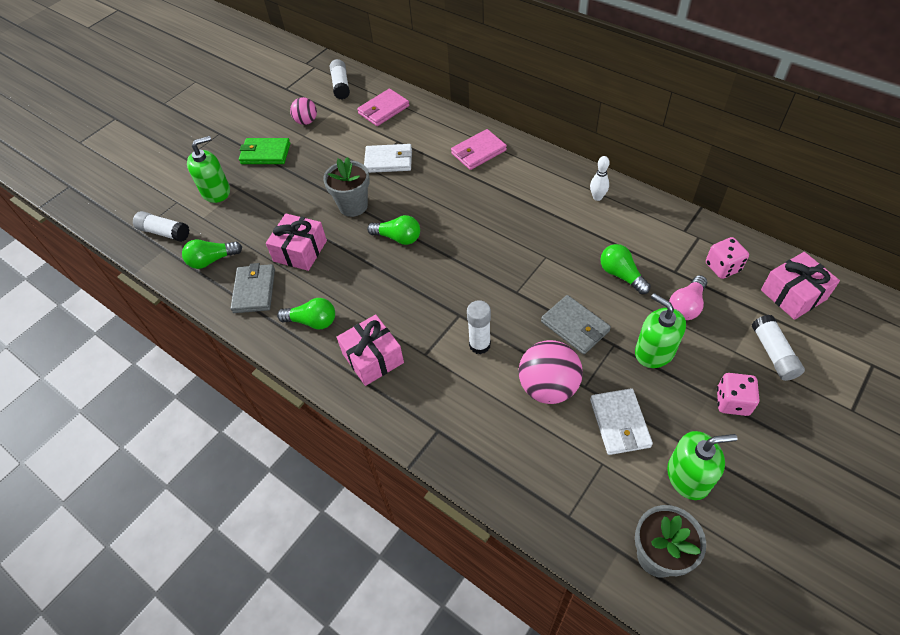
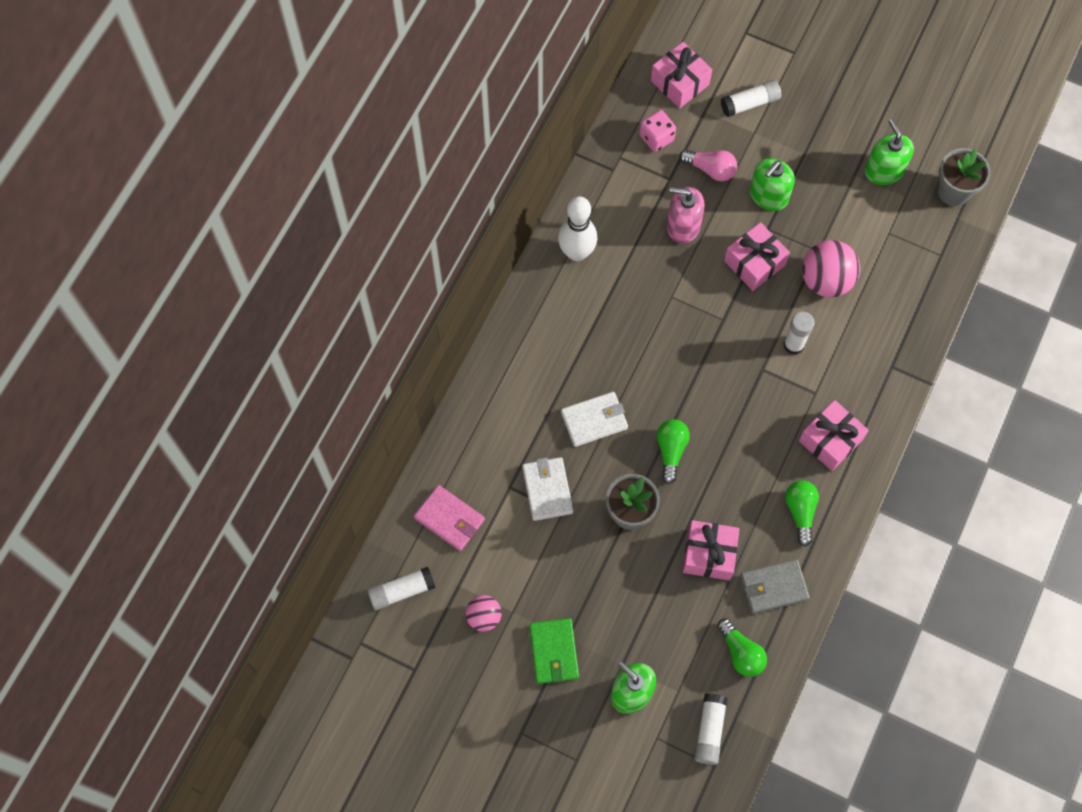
camera: 105 degrees left, 15 degrees up
pink wallet [451,129,507,170] -> none
grey wallet [541,295,611,354] -> pink gift [724,222,790,291]
white bowling pin [590,156,610,201] -> white bowling pin [558,196,597,261], size x1.88
white wallet [590,388,653,455] -> white wallet moved to [561,392,628,447]
green light bulb [600,244,651,294] -> pink soap dispenser [667,187,705,244]
pink dice [717,373,759,416] -> none

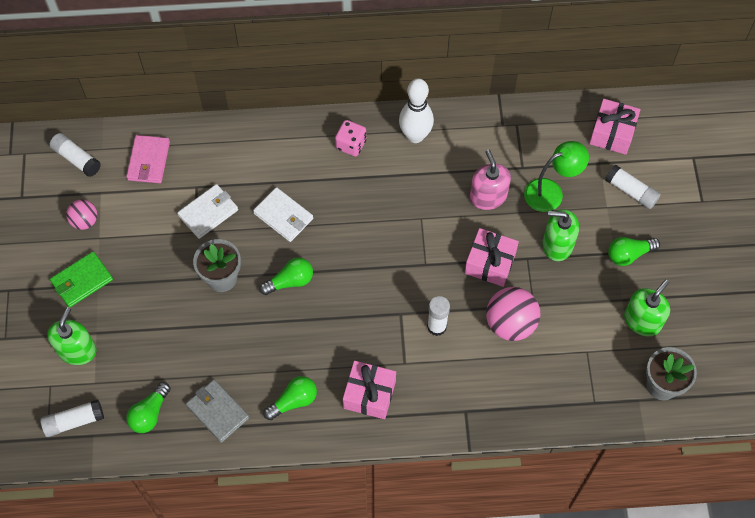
camera: 60 degrees right, 5 degrees down
pink dice [640,110,676,152] -> pink dice moved to [335,120,366,156]
pink light bulb [679,149,737,181] -> green lamp [524,141,589,212]
pink gift [683,520,740,581] -> none
none -> green light bulb [608,237,660,266]

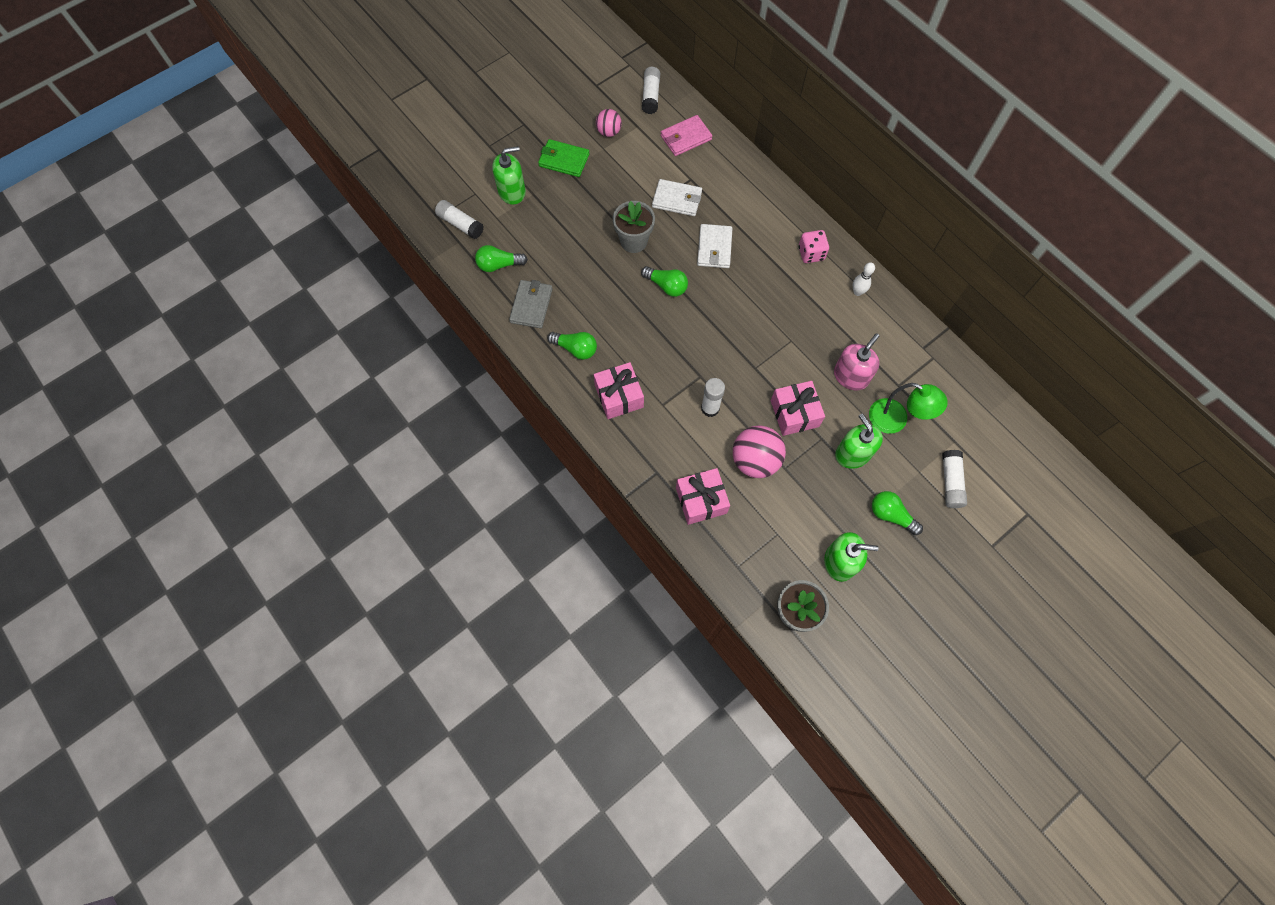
camera: 55 degrees right, 5 degrees up
white bowling pin [399,78,434,143] -> white bowling pin [853,262,875,296], size x0.53
pink gift [589,99,640,155] -> pink gift moved to [676,468,730,525]

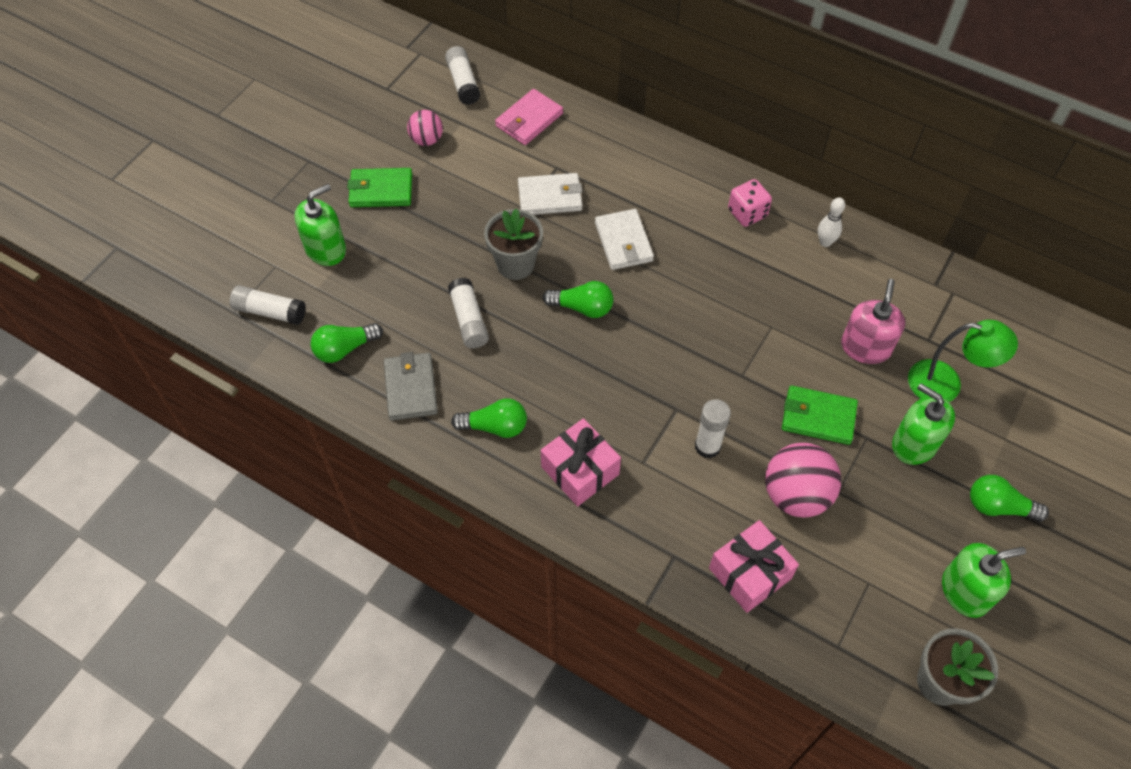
camera: 20 degrees left, 10 degrees down
pink gift [771,381,825,436] -> green wallet [782,386,858,445]
white glue stick [942,450,967,508] -> white glue stick moved to [448,278,489,348]

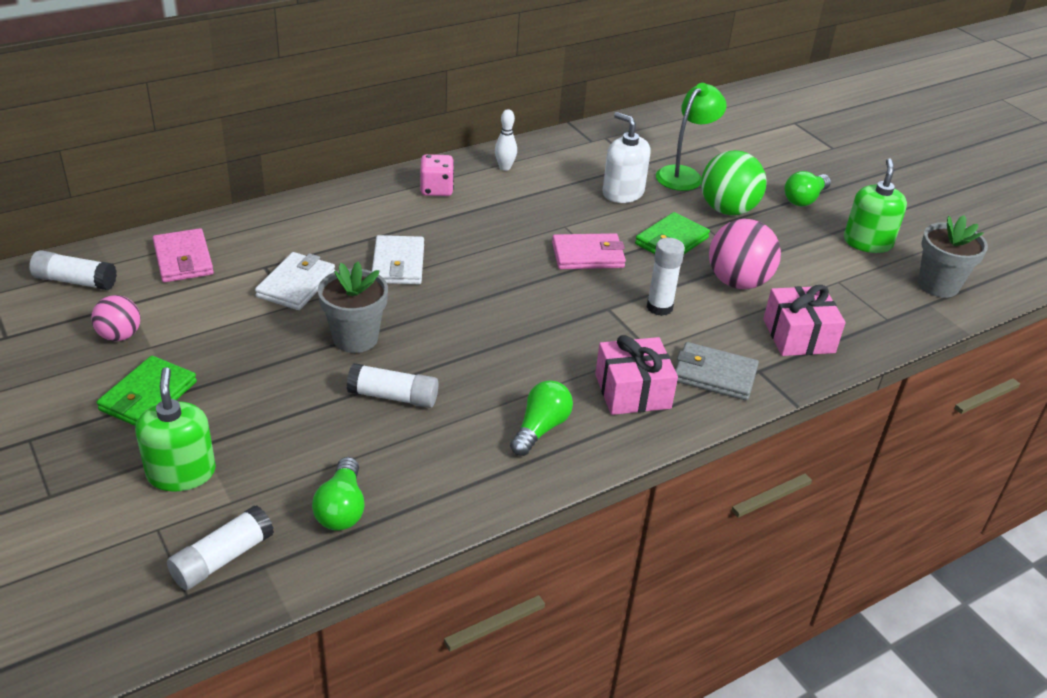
camera: 65 degrees left, 20 degrees down
grey wallet [384,352,438,421] -> grey wallet moved to [675,342,759,401]
green light bulb [542,281,614,318] -> none
white wallet [595,209,654,270] -> white wallet turned 75 degrees clockwise [372,235,424,284]
pink soap dispenser [841,279,905,364] -> white soap dispenser [602,112,651,203]
green soap dispenser [892,383,955,465] -> green ball [701,150,767,215]
none -> pink wallet [552,233,626,269]

